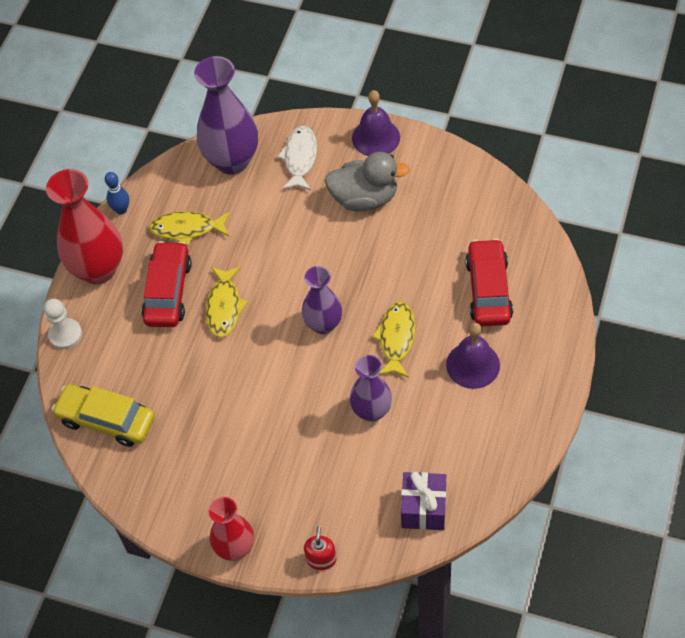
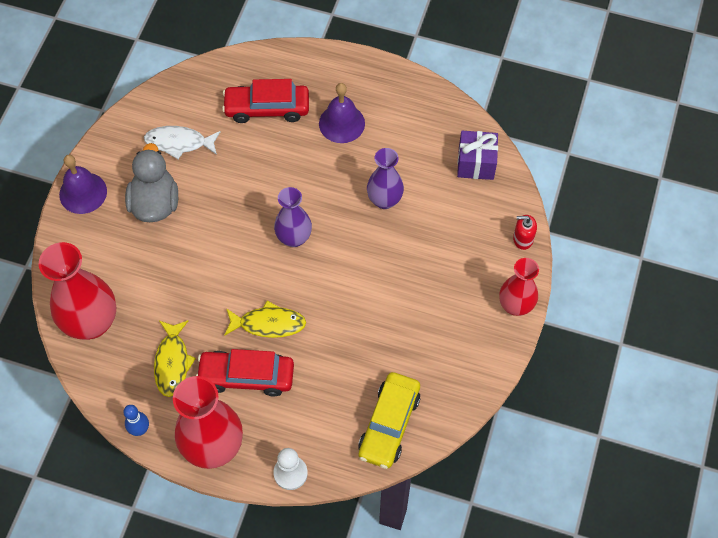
camera: 95 degrees left, 5 degrees up
purple vase [194,56,258,175] -> red vase [39,242,116,340]
white fish [277,126,317,190] -> white fish moved to [144,126,221,159]
yellow fish [372,301,415,378] -> none

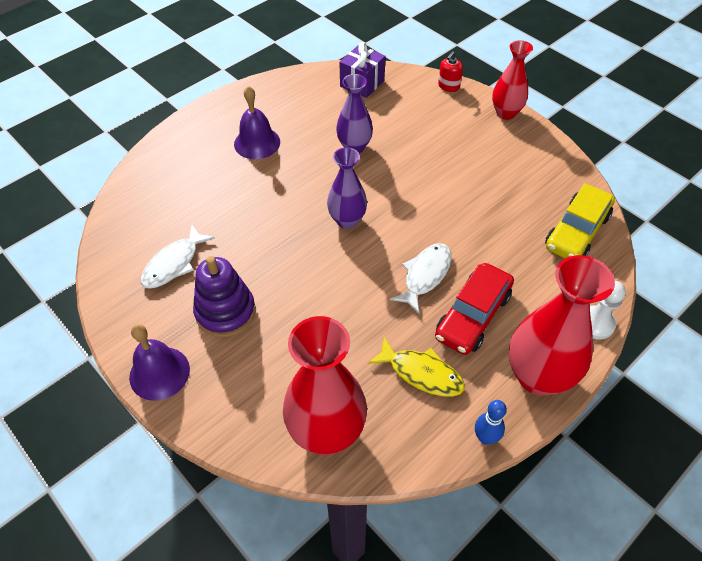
camera: 60 degrees left, 10 degrees down
grey duck [125,143,178,222] -> purple stacking toy [193,256,256,337]
red car [222,79,309,123] -> none
yellow fish [224,301,306,338] -> white fish [390,243,451,313]
yellow car [358,372,421,469] -> yellow car turned 75 degrees clockwise [545,183,615,258]

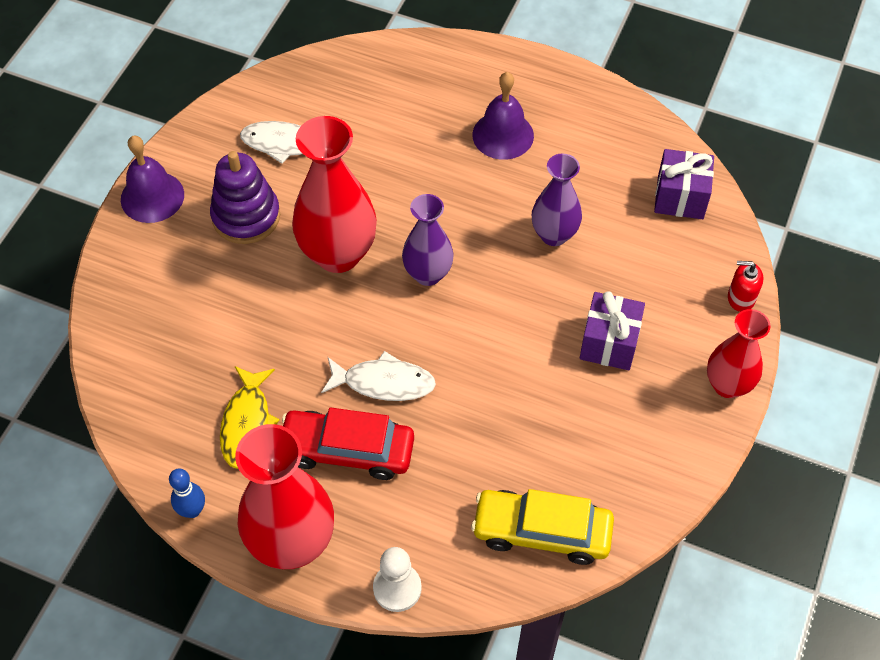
camera: 65 degrees right, 5 degrees up
red vase [283,316,367,455] -> red vase moved to [292,116,377,273]
none -> purple gift [580,291,645,370]

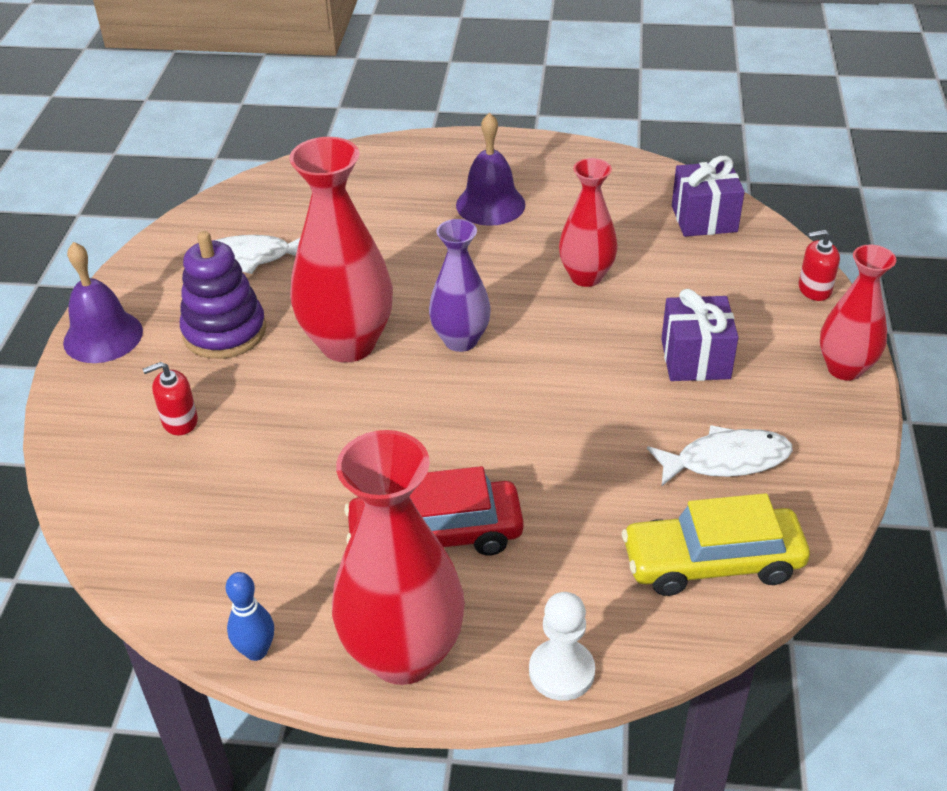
camera: 15 degrees left, 15 degrees down
yellow fish [220,366,280,469] -> none
white fish [321,351,436,401] -> white fish moved to [647,425,793,486]
purple vase [532,154,582,246] -> red vase [559,158,618,287]
none -> red soap dispenser [143,362,198,435]

